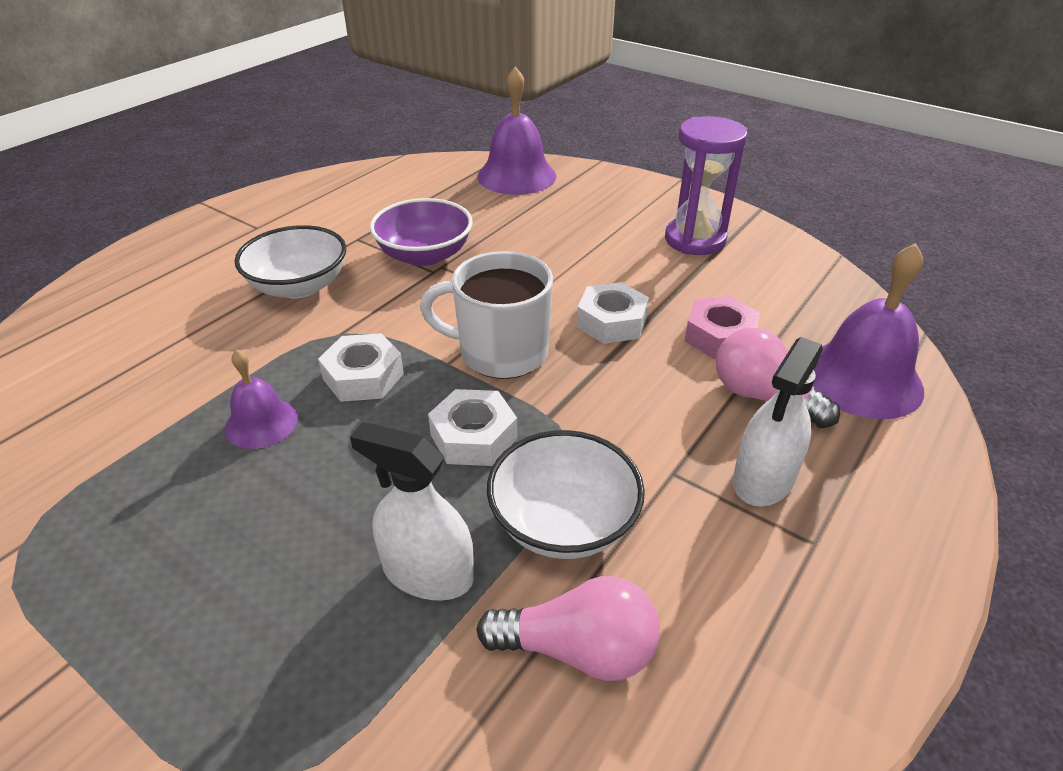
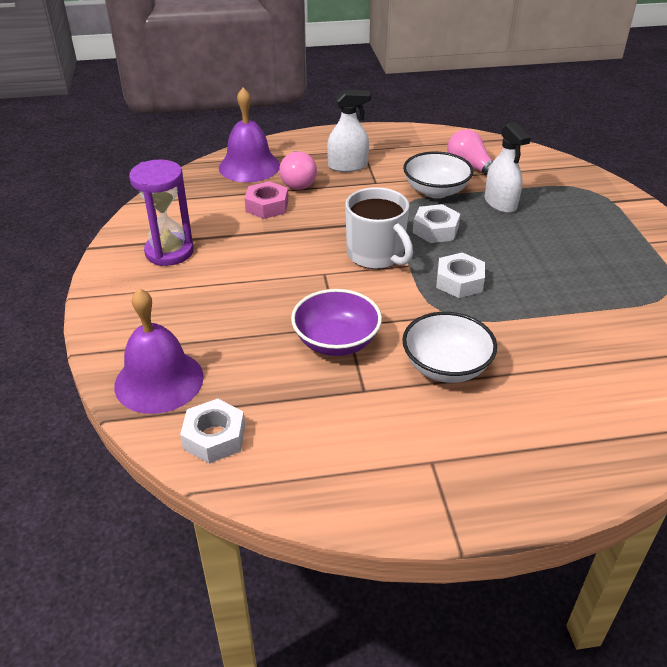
camera: 135 degrees left, 0 degrees up
purple bell [225,349,298,449] -> none
white nut [577,282,649,344] -> white nut moved to [180,399,245,463]

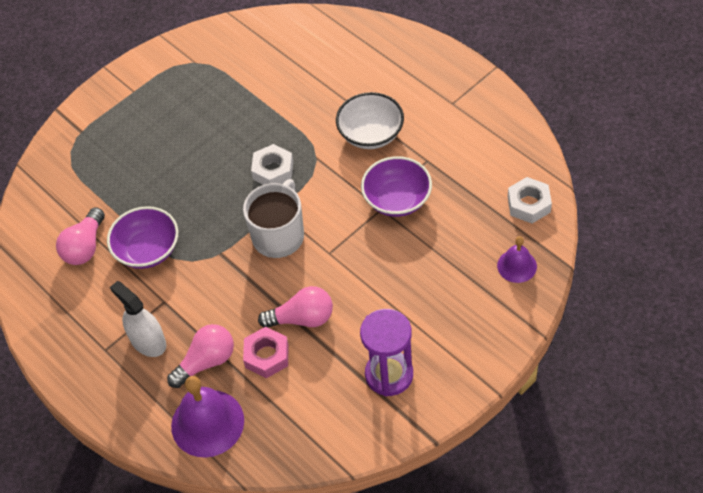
camera: 120 degrees left, 15 degrees up
purple bell [114,288,204,414] -> purple bell [497,236,537,283], size x0.57
white bowl [403,151,473,198] -> purple bowl [107,206,178,269]
white nut [413,204,460,243] -> none
white spray bottle [485,122,531,213] -> none
none -> pink light bulb [258,286,333,328]

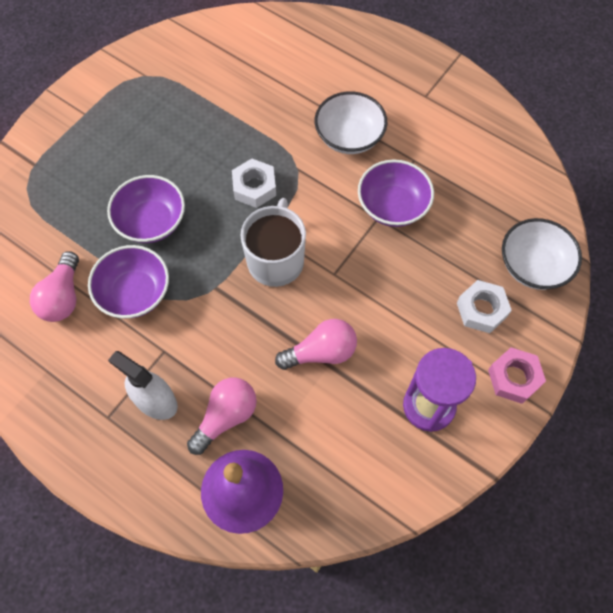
camera: 15 degrees left, 10 degrees up
pink nut [243,327,288,378] -> pink nut moved to [488,347,546,404]
purple bell [497,236,537,283] -> white bowl [502,218,582,290]
white nut [508,177,552,223] -> white nut moved to [457,280,512,333]
none -> purple bowl [107,175,185,243]

